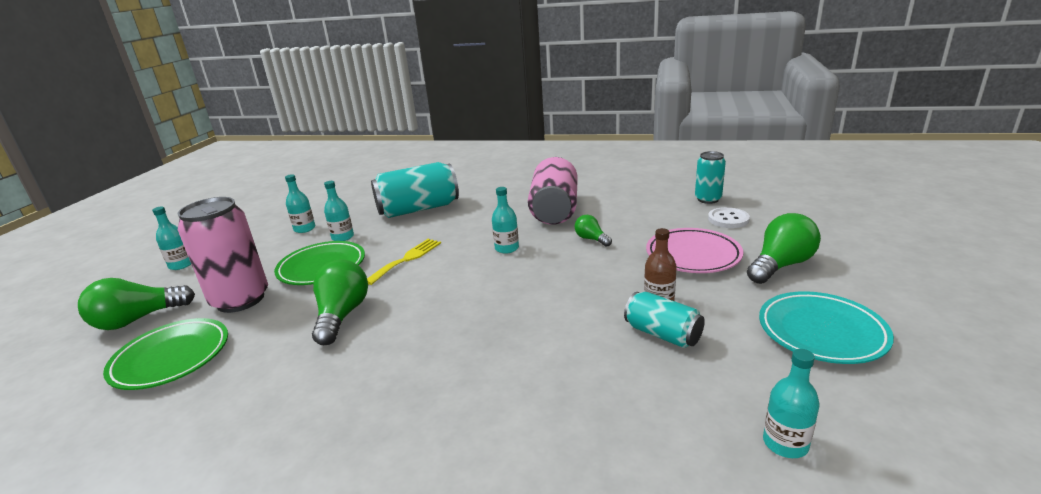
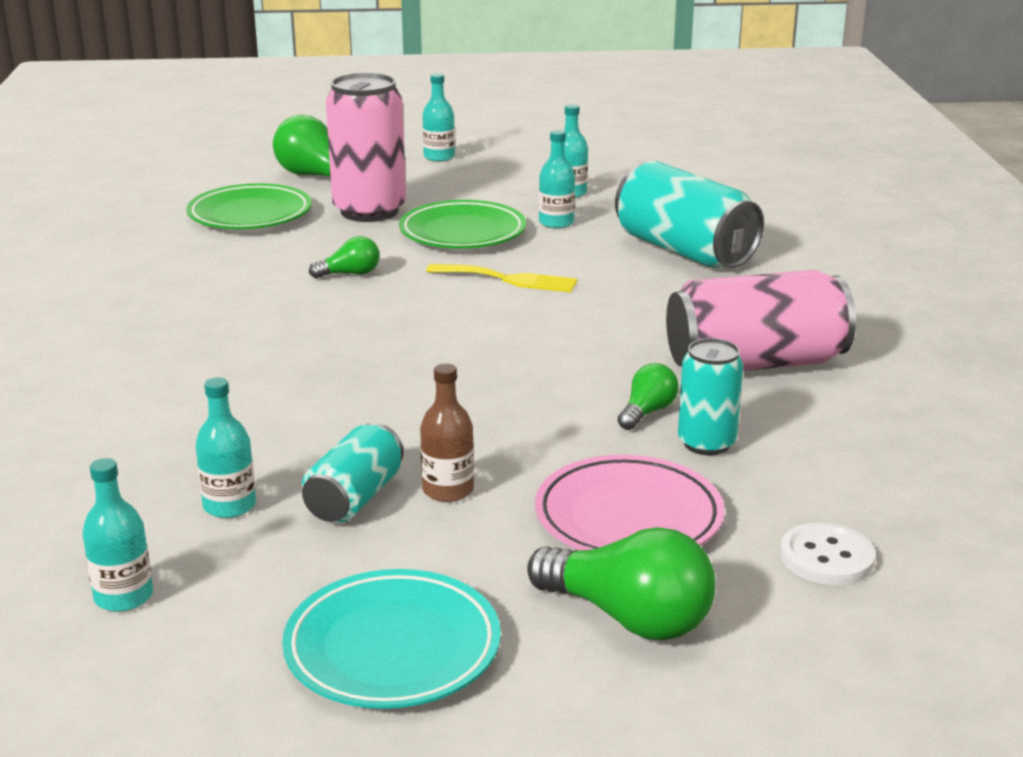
camera: 70 degrees right, 0 degrees up
green light bulb [312,260,368,345] -> green light bulb [309,236,379,279], size x0.55
turquoise bottle [492,187,519,254] -> turquoise bottle moved to [195,377,256,518]
turquoise can [695,151,726,204] -> turquoise can moved to [678,338,743,455]

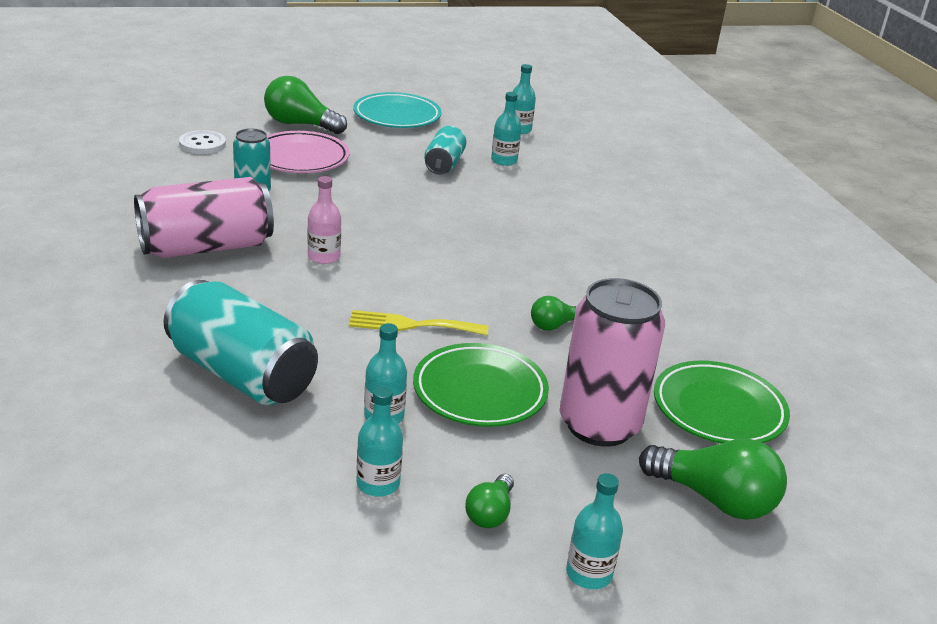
camera: 165 degrees right, 5 degrees up
brown bottle [420,364,474,502] -> none
green light bulb [618,363,679,430] -> green light bulb moved to [465,474,514,528]
none -> pink bottle [308,176,341,264]

